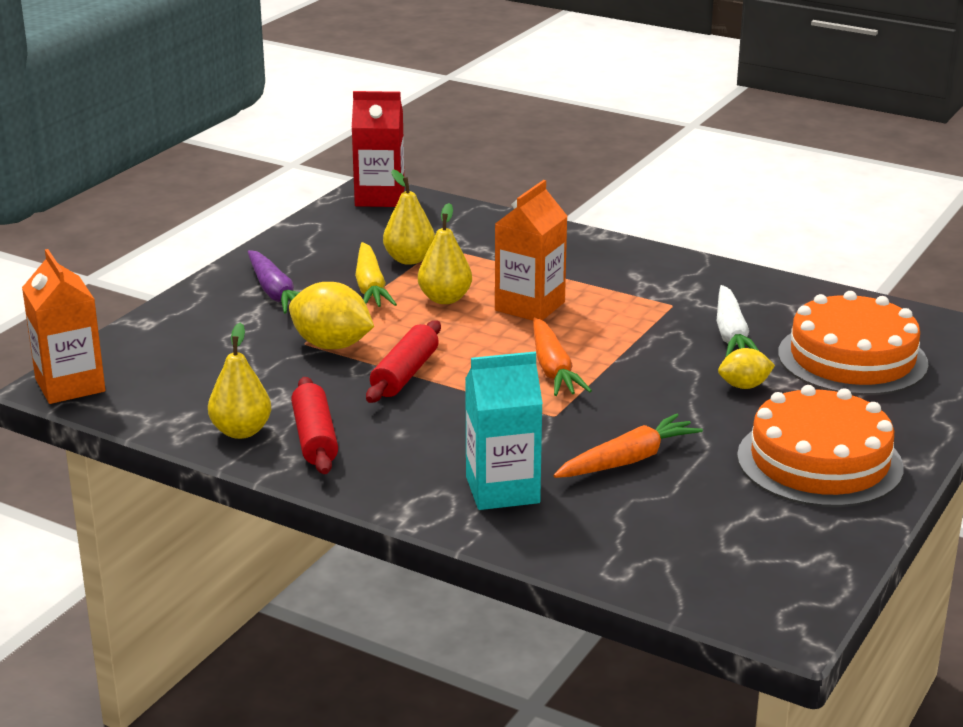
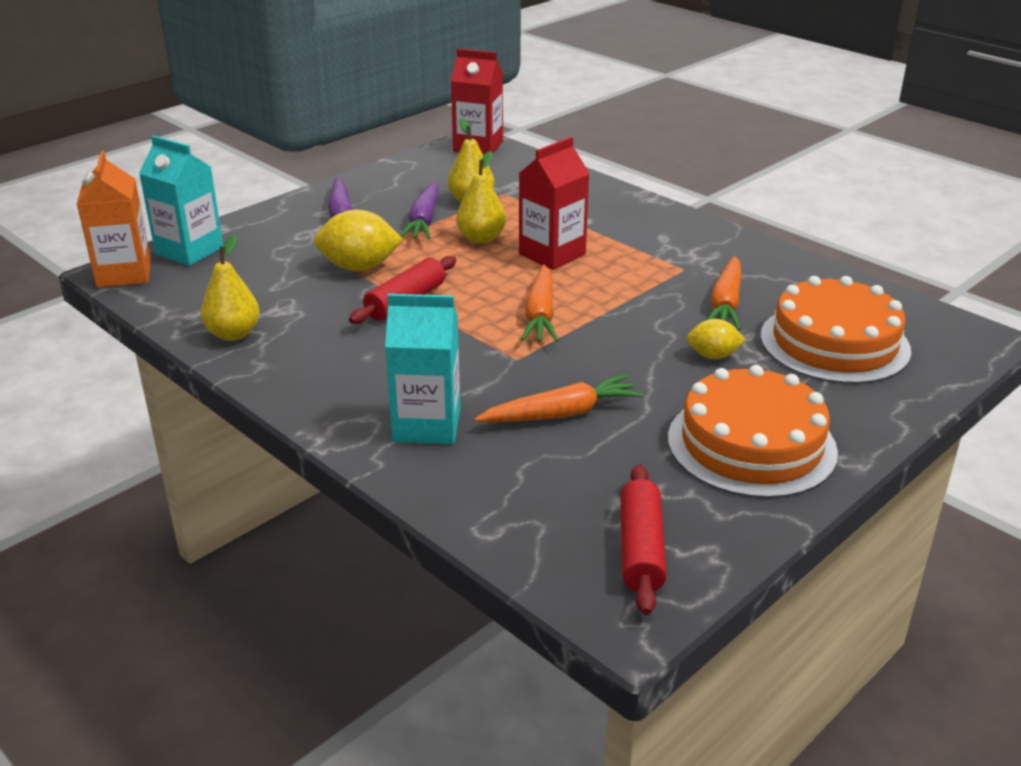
camera: 15 degrees right, 5 degrees up
yellow lemon [289,282,374,349] -> yellow lemon turned 45 degrees counterclockwise [314,210,403,271]
red rolling pin [291,377,338,474] -> red rolling pin moved to [620,464,667,615]
yellow carrot [355,242,397,307] -> purple carrot [400,181,439,239]
orange carton [495,180,567,321] -> red carton [519,137,590,270]
white carrot [717,285,759,357] -> orange carrot [707,256,741,330]
none -> turquoise carton [139,135,223,266]

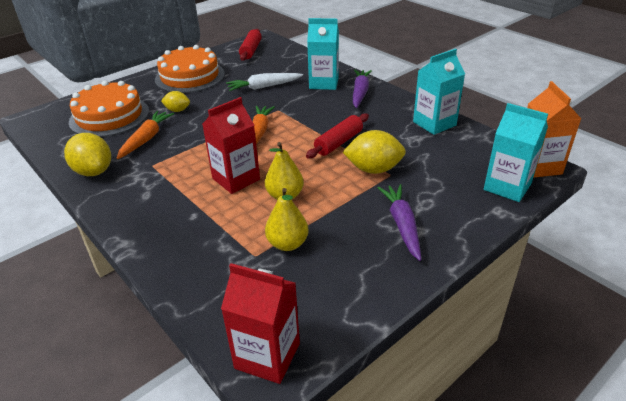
camera: 175 degrees left, 5 degrees up
yellow pear [200,235,260,341] -> turquoise carton [413,49,465,135]
purple carrot [400,181,439,239] -> purple carrot moved to [353,70,372,108]
orange carrot [474,374,643,422] -> white carrot [226,73,303,91]
none -> yellow lemon [64,133,111,176]

